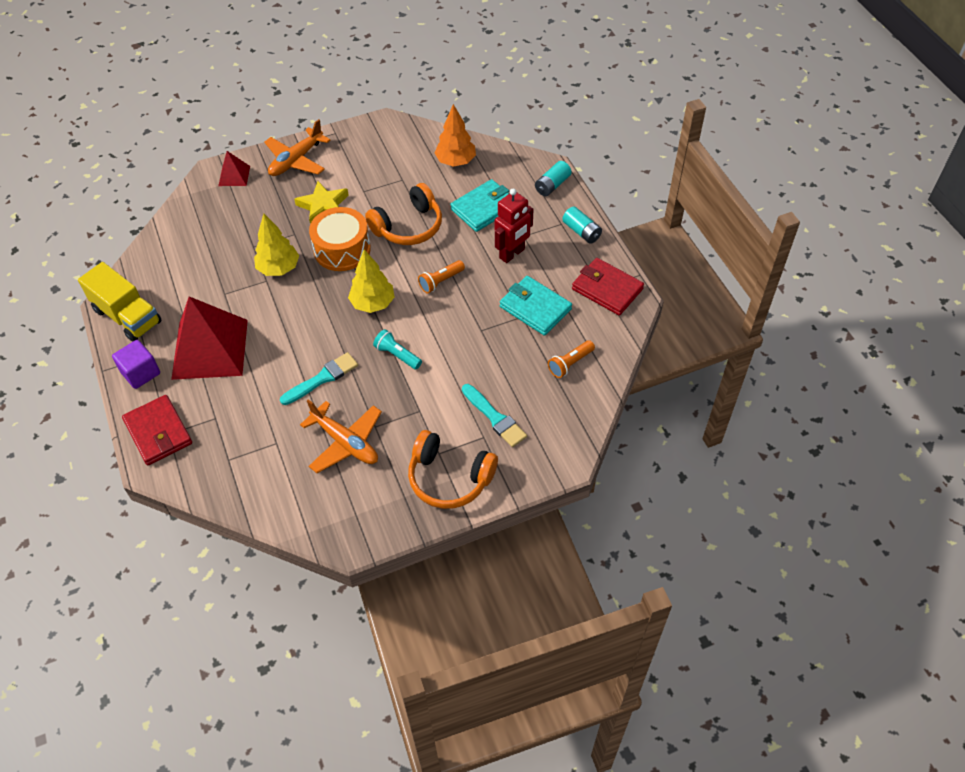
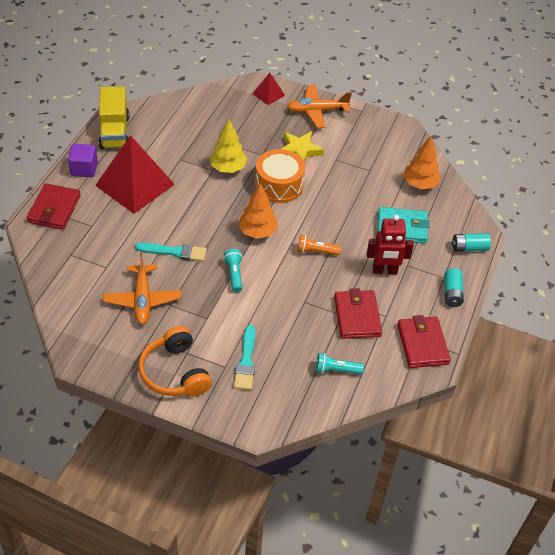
camera: 40 degrees right, 5 degrees down
yellow tree [348,249,395,313] -> orange tree [238,183,278,239]
orange headphones [365,183,442,245] -> none
turquoise wallet [500,276,572,336] -> red wallet [334,288,382,339]
orange flashlight [548,340,595,378] -> turquoise flashlight [316,353,364,374]

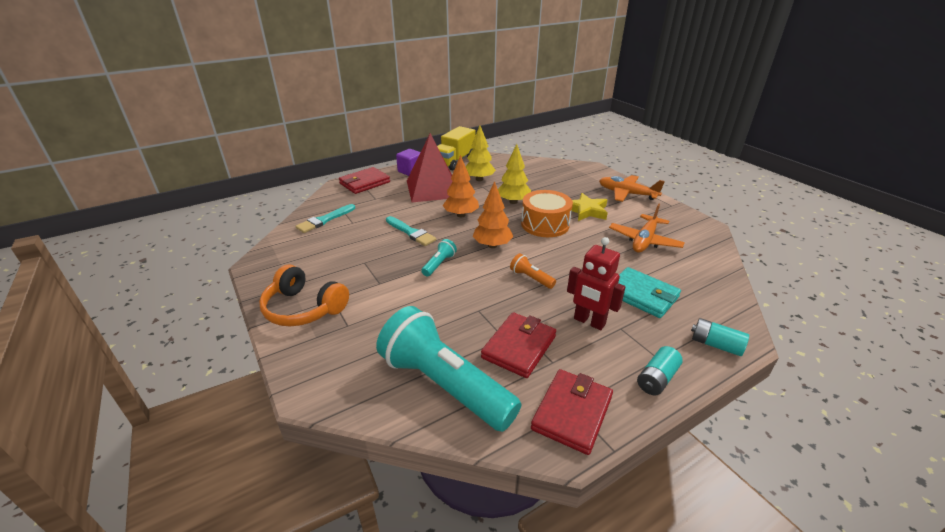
camera: 40 degrees right, 15 degrees down
orange plane [103,253,181,325] -> orange plane moved to [609,203,685,253]
orange headphones [138,326,212,397] -> orange headphones turned 75 degrees counterclockwise [259,265,349,326]
turquoise brush [234,325,255,390] -> turquoise brush moved to [295,204,355,233]
red pyramid [252,73,285,105] -> none
turquoise flashlight [316,353,364,374] -> turquoise flashlight [376,306,521,432], size x2.41
orange tree [403,135,441,189] -> orange tree moved to [442,155,479,217]
none -> yellow tree [465,126,496,181]

